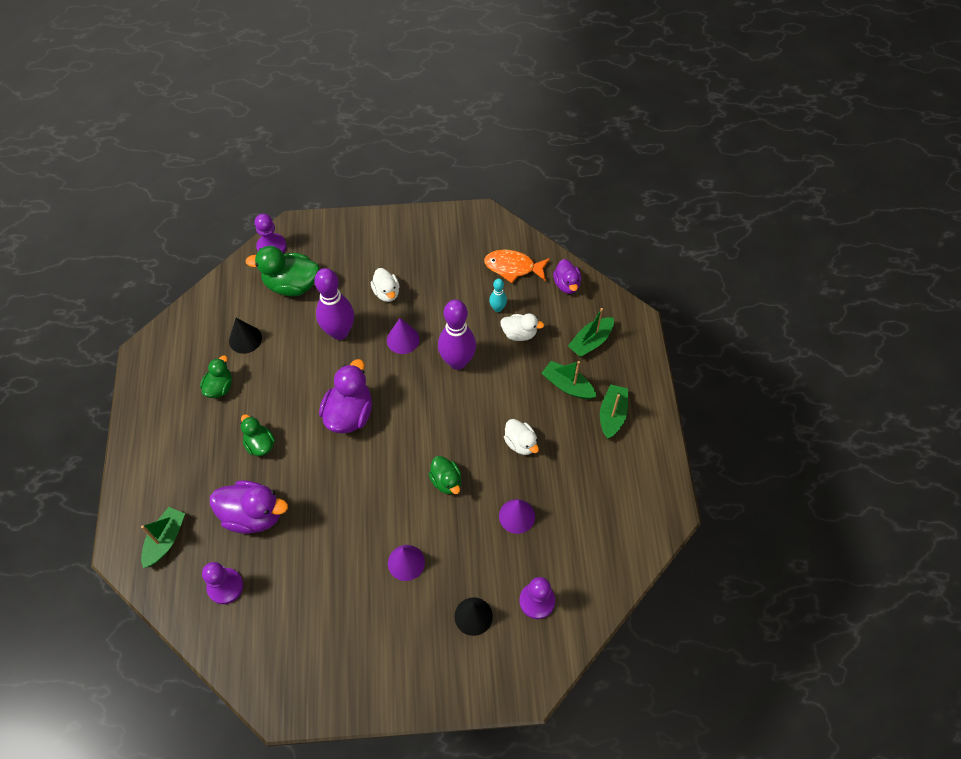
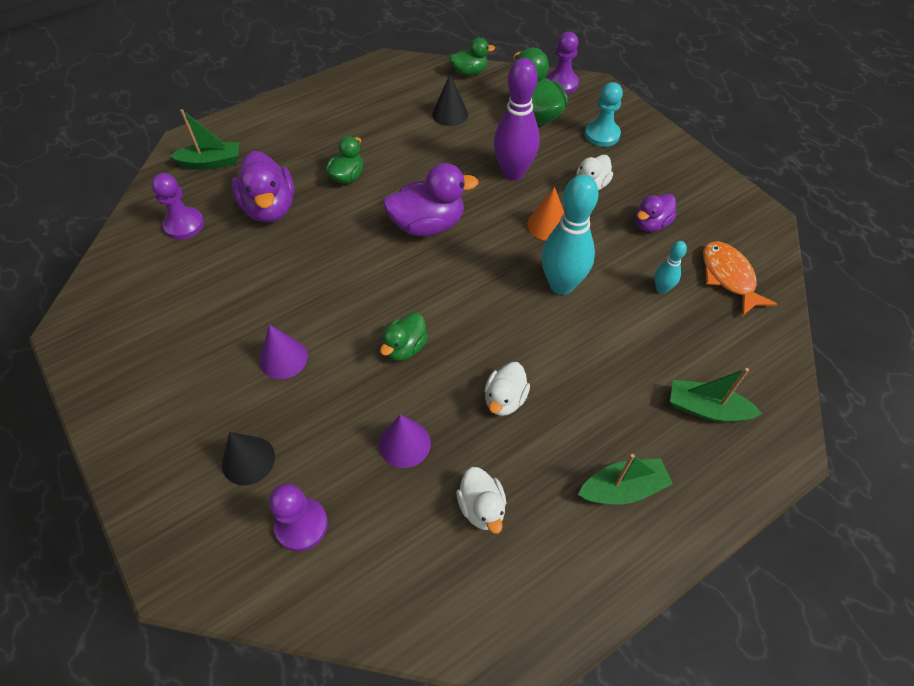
camera: 60 degrees right, 5 degrees down
green duck [200,355,232,398] -> green duck moved to [449,38,495,76]
purple cone [387,318,420,354] -> orange cone [527,187,564,241]
purple bowling pin [438,300,476,370] -> turquoise bowling pin [541,175,599,295]
white duck [500,313,544,341] -> white duck moved to [456,467,506,534]
green boat [541,361,597,399] -> none
purple duck [553,259,581,294] -> purple duck moved to [636,194,676,232]
none -> turquoise pawn [585,82,623,147]

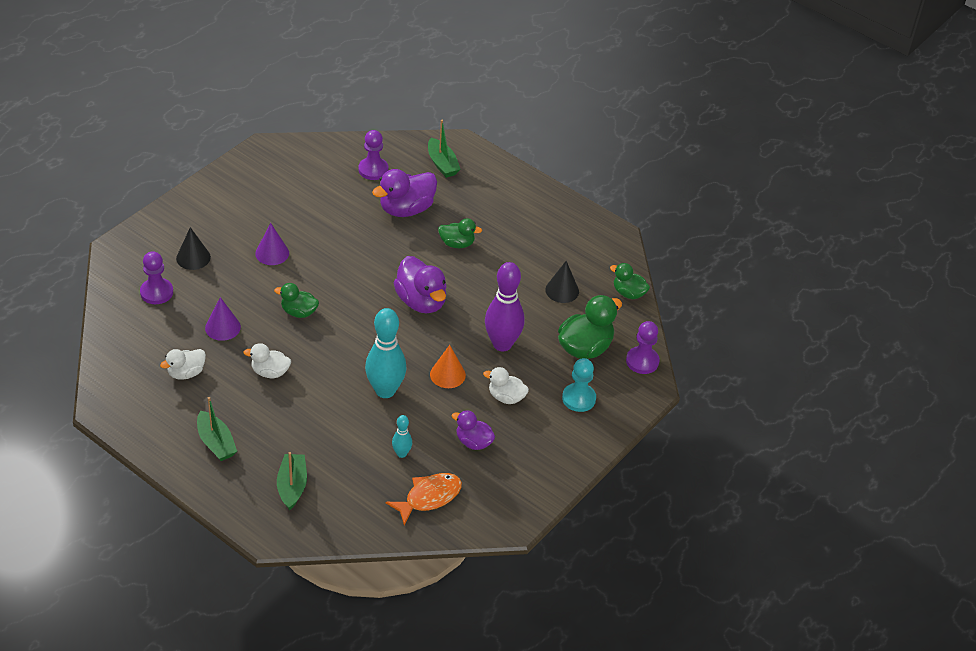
camera: 70 degrees right, 10 degrees down
green duck [449,38,495,76] -> green duck turned 150 degrees clockwise [610,263,650,299]

